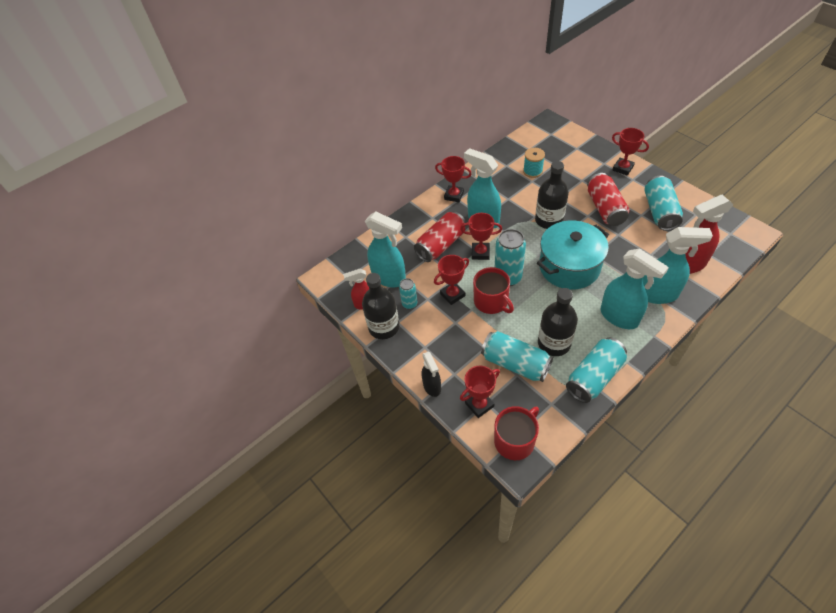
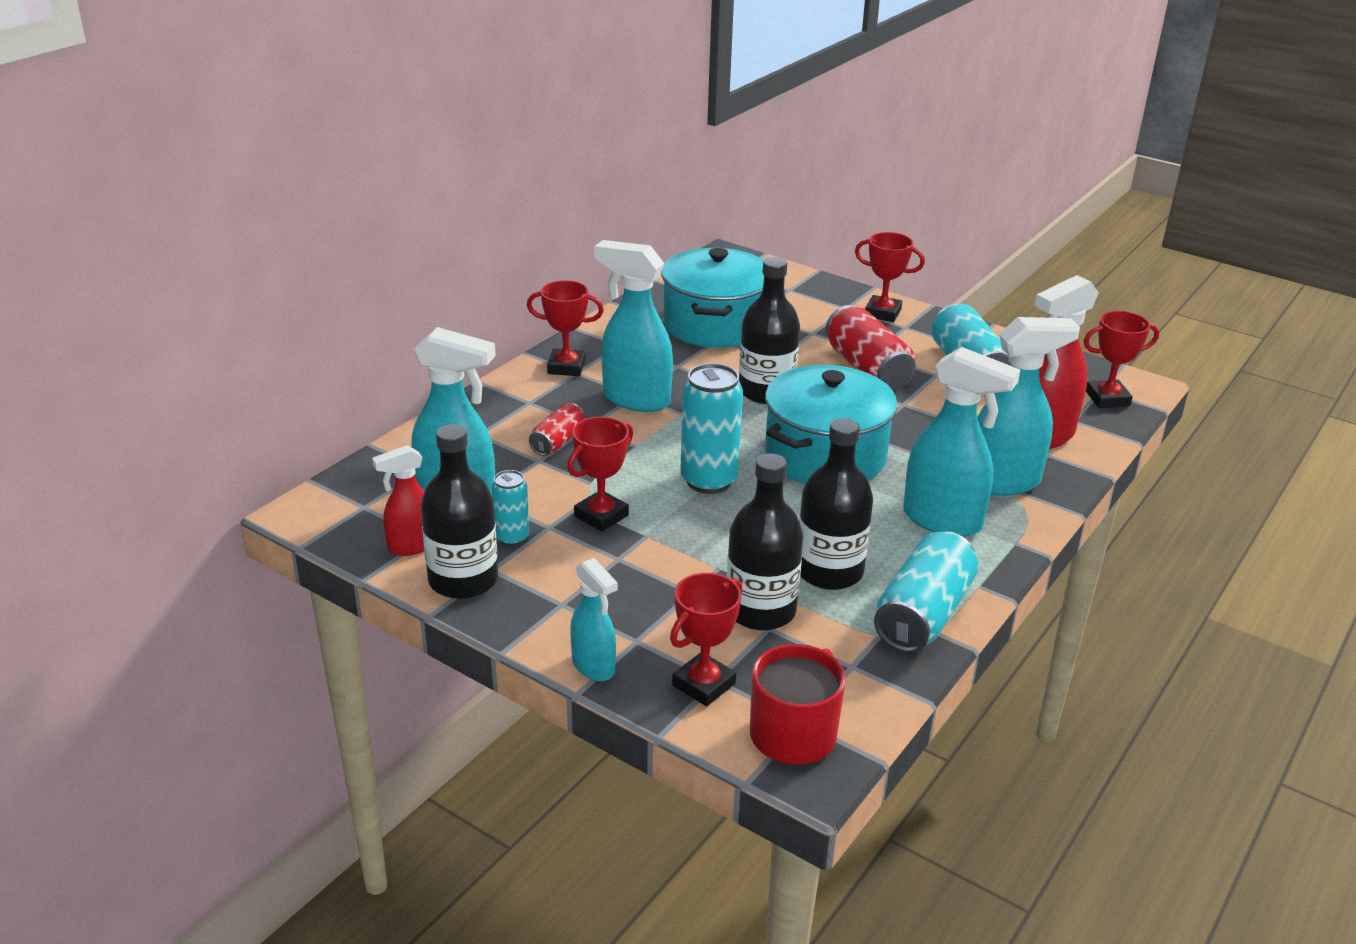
camera: 20 degrees left, 20 degrees down
red can [414,211,466,262] -> red can [529,403,585,456], size x0.56
black spray bottle [422,351,441,397] -> turquoise spray bottle [570,558,618,681]
red trophy [460,213,502,260] -> red trophy moved to [1084,311,1159,408]
red mug [473,267,514,314] -> none
turquoise can [481,331,553,382] -> black bottle [727,453,803,631]
turquoise spool [523,148,545,178] -> turquoise pot [661,248,764,348]

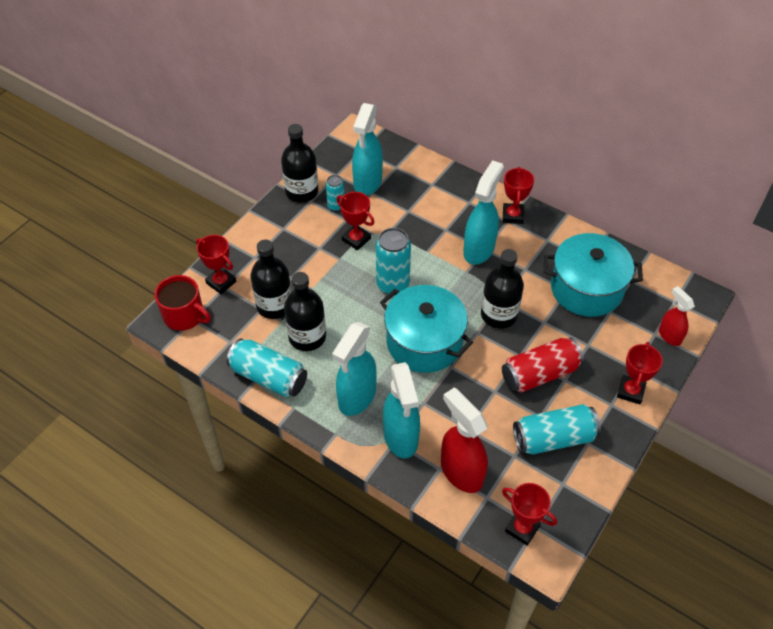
camera: 90 degrees right, 20 degrees up
red spray bottle [372,445,425,556] -> red spray bottle moved to [659,286,695,346]
red can [529,403,585,456] -> none
turquoise spray bottle [570,558,618,681] -> none
red trophy [1084,311,1159,408] -> red trophy turned 45 degrees counterclockwise [502,483,557,546]

